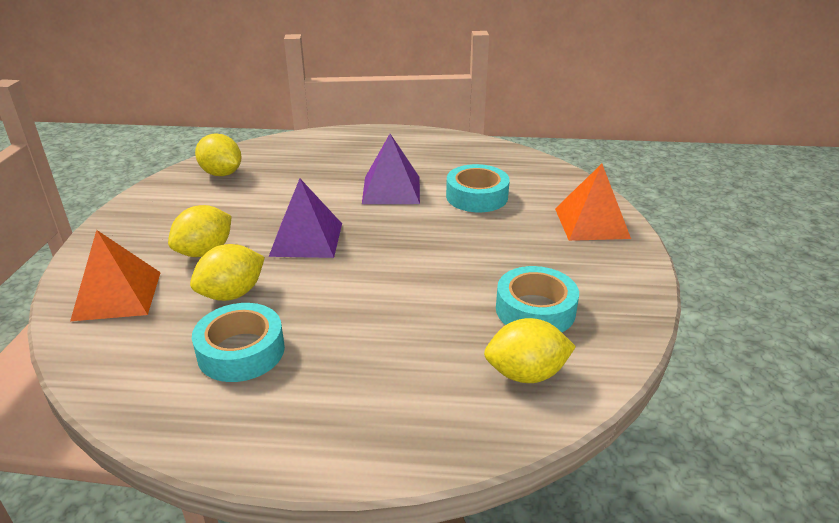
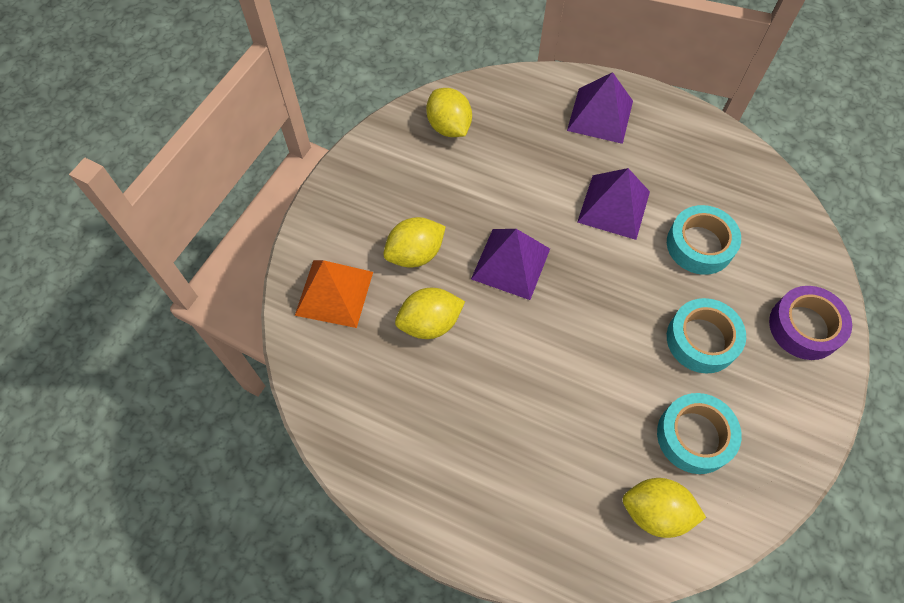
camera: 20 degrees right, 30 degrees up
turquoise tape [192,303,285,382] -> turquoise tape moved to [667,298,746,374]
orange pyramid [555,164,631,241] -> purple tape [769,286,852,360]
none -> purple pyramid [567,72,633,144]

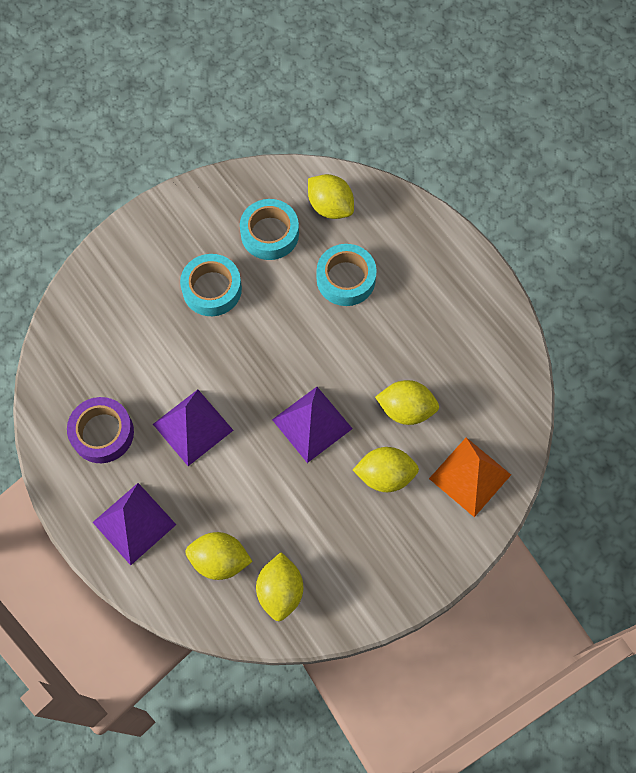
camera: 150 degrees left, 5 degrees up
turquoise tape [667,205,741,275] -> turquoise tape moved to [317,244,377,306]
purple tape [769,286,852,360] -> purple tape moved to [67,397,134,463]
none -> yellow lemon [185,532,253,580]

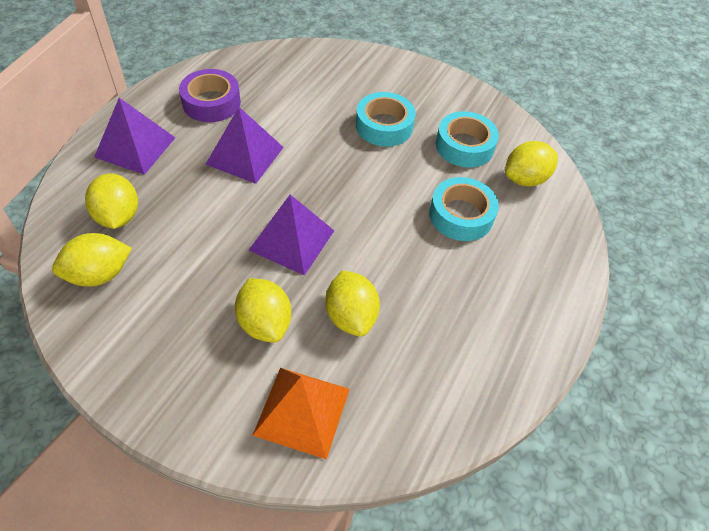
camera: 60 degrees right, 15 degrees down
yellow lemon [308,174,354,219] -> yellow lemon turned 45 degrees clockwise [505,141,558,187]

